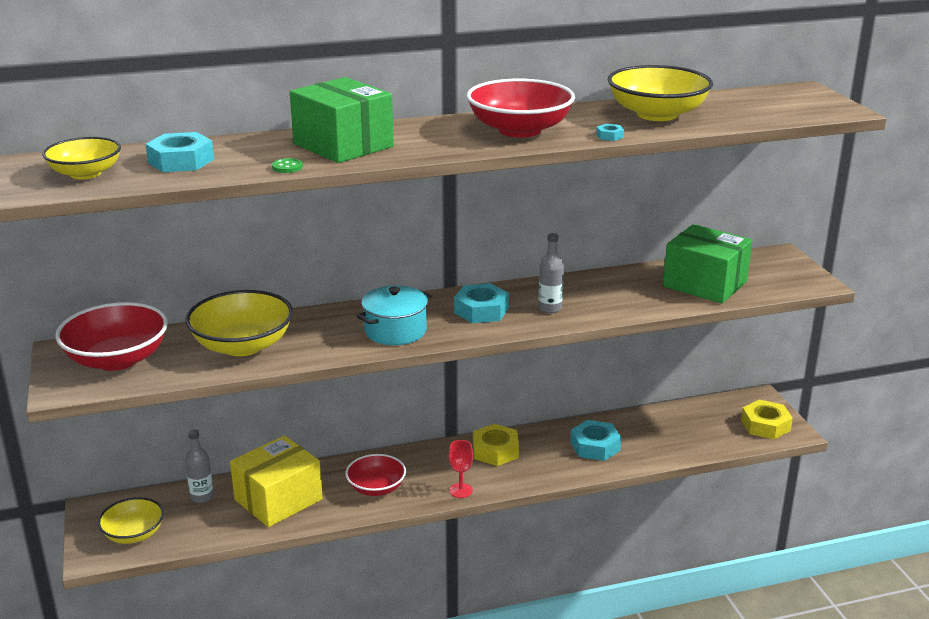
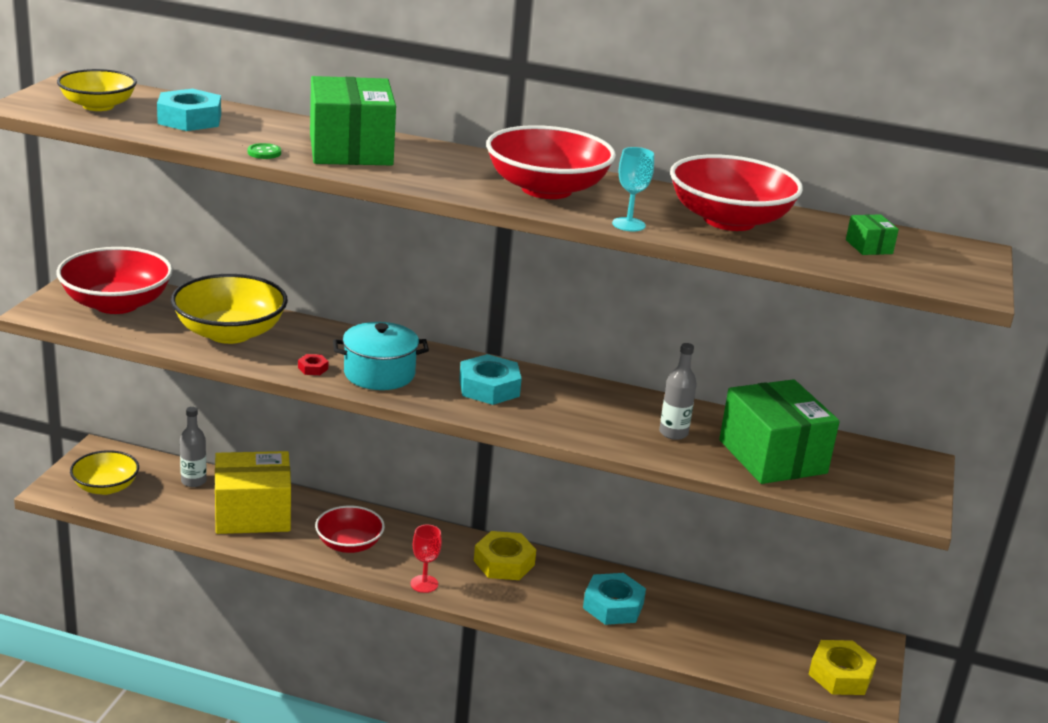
camera: 30 degrees right, 0 degrees up
grey bottle [538,233,564,313] -> grey bottle moved to [659,343,697,440]
turquoise nut [596,124,624,141] -> turquoise goblet [612,147,654,231]
yellow bowl [608,65,713,121] -> red bowl [670,154,803,231]
none -> red nut [298,354,328,375]
none -> green box [846,214,899,255]

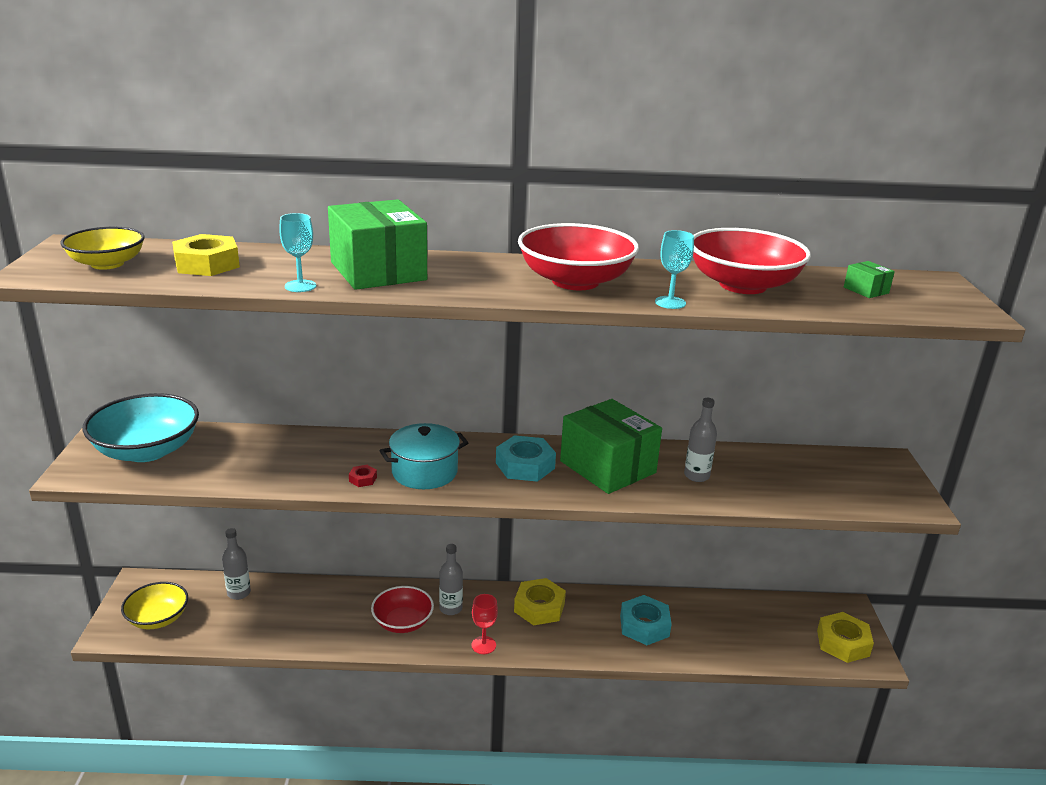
camera: 15 degrees left, 0 degrees up
red bowl [56,247,173,314] -> turquoise bowl [83,393,199,462]
turquoise nut [157,89,221,131] -> yellow nut [172,234,240,276]
yellow bowl [171,274,288,344] -> none
yellow box [215,451,291,534] -> none
green button [248,143,281,159] -> turquoise goblet [279,213,316,292]
green box [719,379,840,484] -> green box moved to [560,399,662,494]
none -> grey bottle [439,544,463,615]

